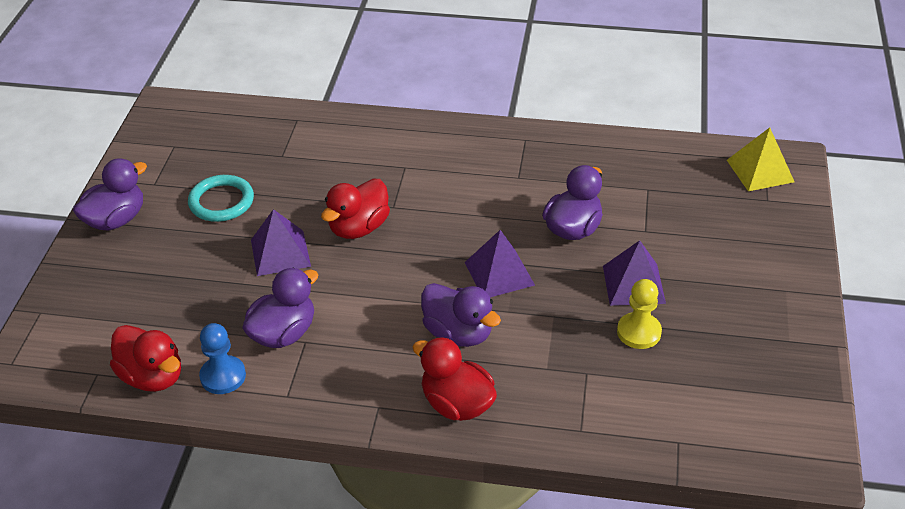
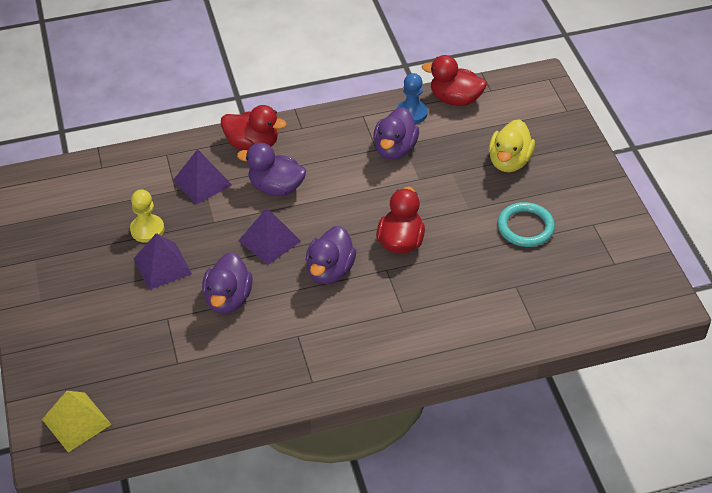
camera: 155 degrees right, 5 degrees up
purple duck [73,158,147,231] -> purple duck moved to [306,226,356,284]
purple pyramid [251,209,311,276] -> purple pyramid moved to [173,149,232,205]
none -> yellow duck [489,119,535,172]

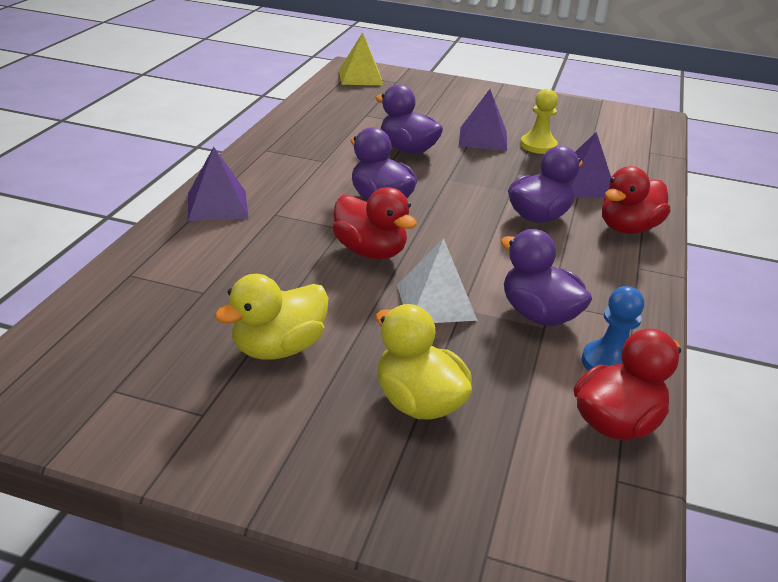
camera: 120 degrees right, 15 degrees down
purple pyramid [238,208,301,265] -> purple pyramid moved to [188,147,248,221]
turquoise ring [498,202,555,247] -> yellow duck [214,274,328,360]
none -> white pyramid [397,238,478,323]

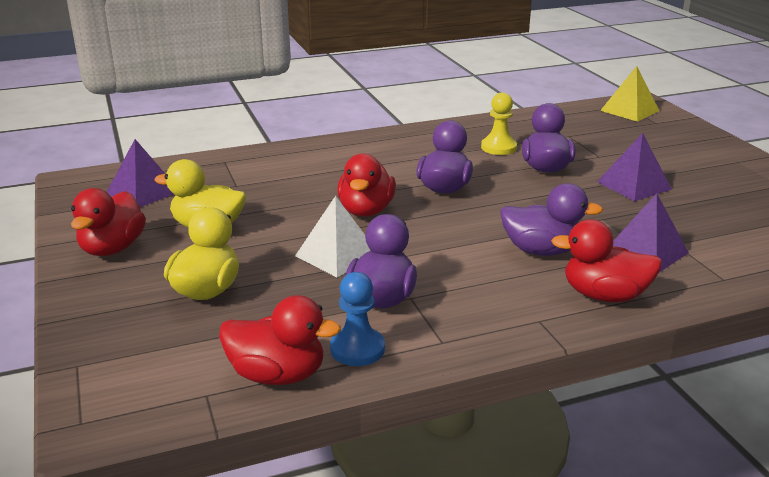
camera: 55 degrees right, 5 degrees down
purple pyramid [188,147,248,221] -> purple pyramid moved to [107,139,173,207]
yellow pawn [520,89,558,154] -> yellow pawn moved to [481,92,517,155]
none -> red duck [71,188,146,256]

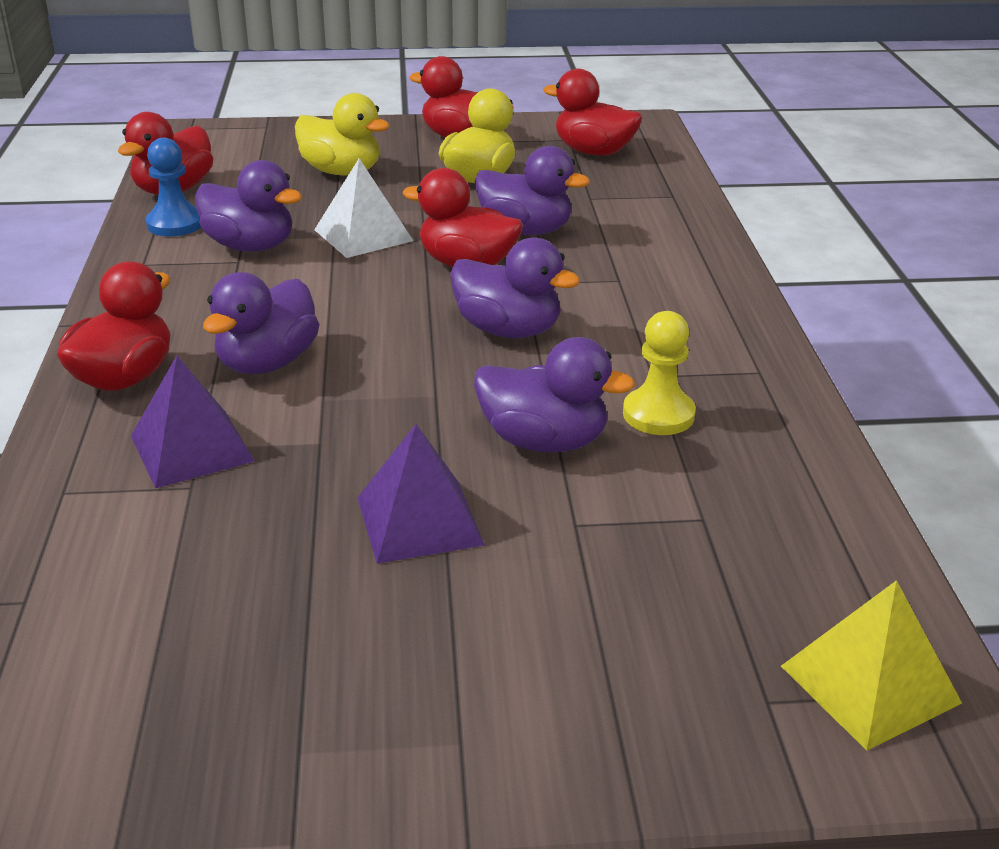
camera: 105 degrees right, 5 degrees up
purple pyramid [107,139,173,207] -> red duck [543,69,642,156]
none -> purple duck [475,146,590,236]

